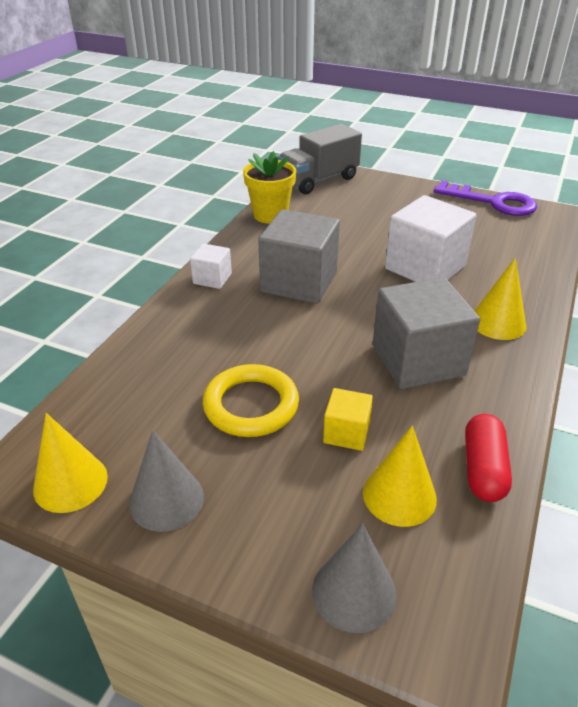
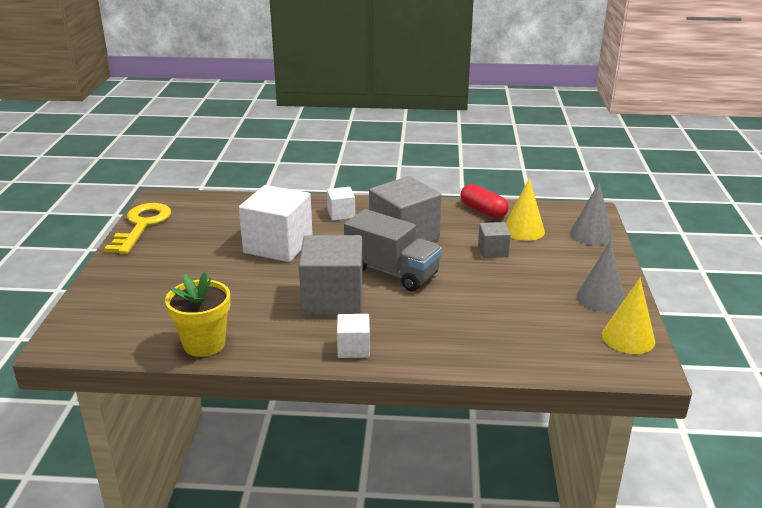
camera: 110 degrees left, 10 degrees down
yellow ring [203,364,299,437] -> none
grey truck [278,124,362,194] -> grey truck moved to [344,209,442,291]
yellow cube [323,388,373,451] -> grey cube [478,222,511,258]
purple key [434,181,537,216] -> yellow key [104,203,171,254]
red capsule [465,414,512,502] -> red capsule turned 60 degrees clockwise [460,184,509,219]
yellow cone [474,258,526,340] -> white cube [327,187,355,221]

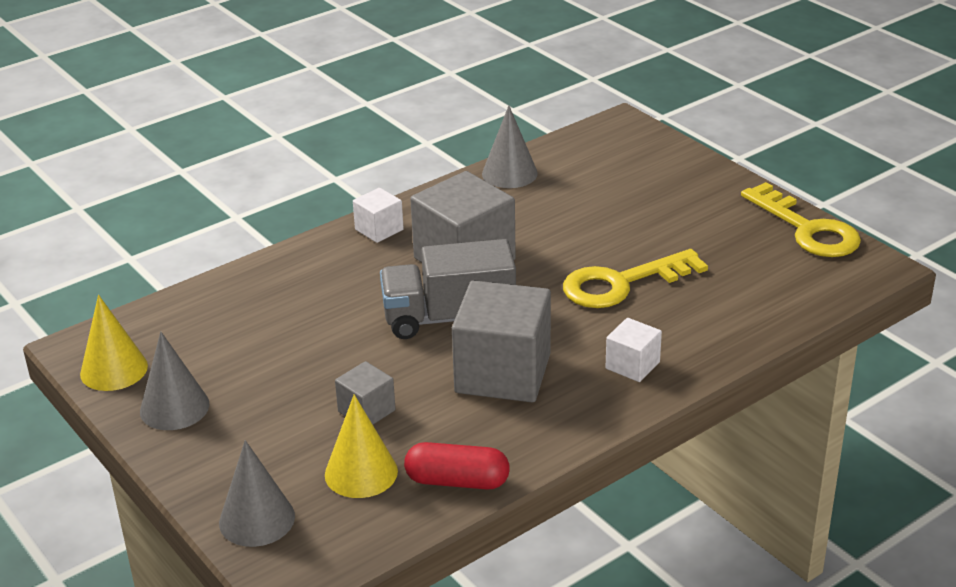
camera: 140 degrees right, 5 degrees up
yellow flower pot [165,271,231,357] -> grey cone [482,106,538,188]
white cube [239,185,313,262] -> yellow key [563,249,708,308]

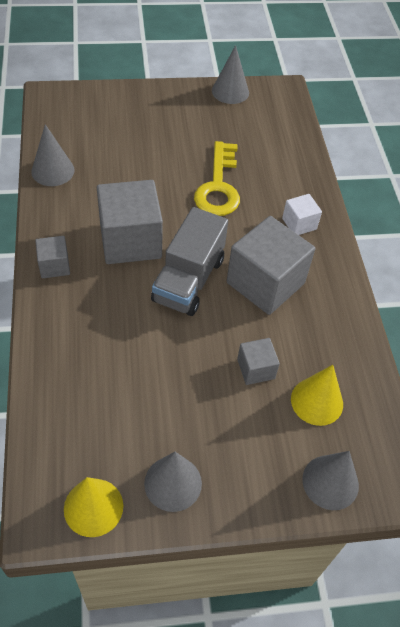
camera: 65 degrees left, 20 degrees up
white cube [353,188,404,243] -> grey cube [35,236,70,278]
red capsule [404,442,510,490] -> none
yellow key [741,182,861,257] -> grey cone [212,45,249,104]

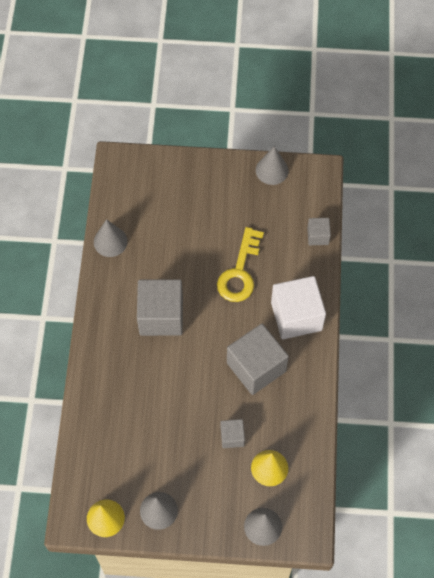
camera: 15 degrees right, 10 degrees up
grey cube [35,236,70,278] -> grey cube moved to [307,218,331,245]
grey truck [151,207,228,316] -> none
white cube [282,194,322,235] -> white cube [271,276,326,339], size x2.02

